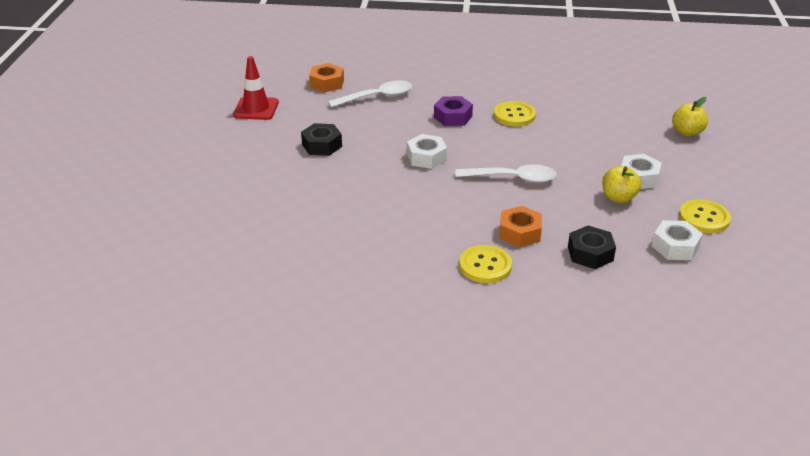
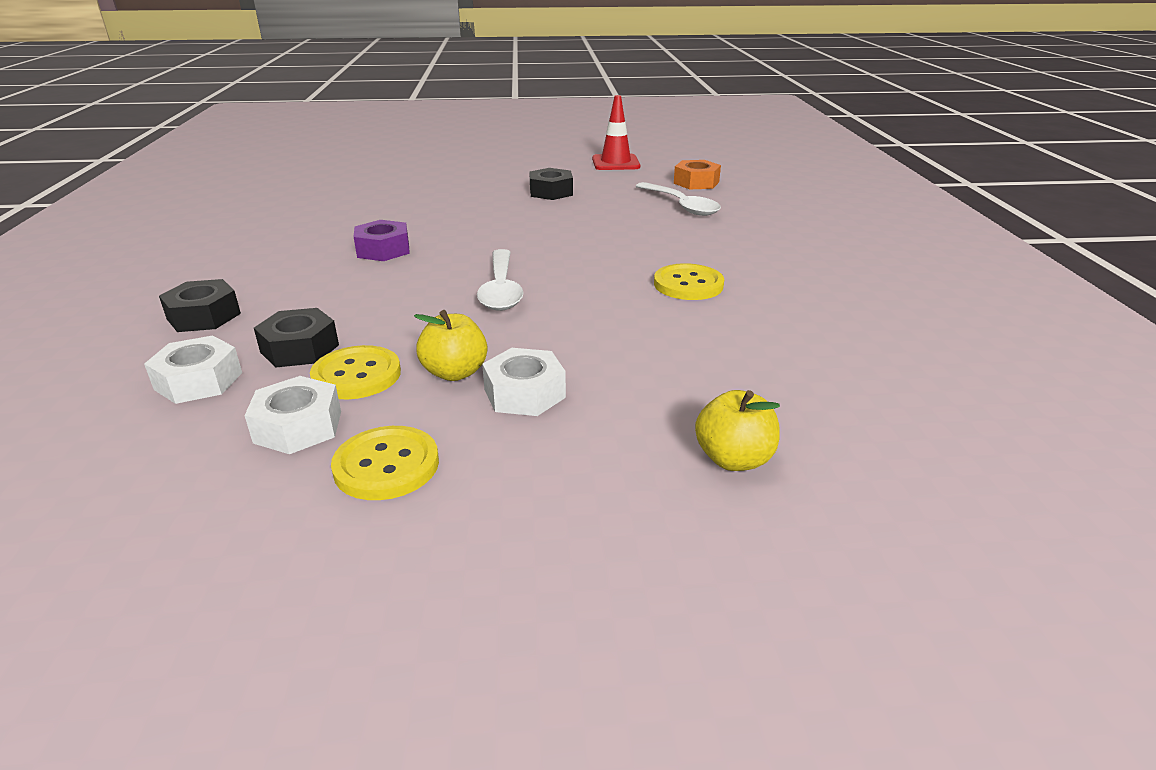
camera: 80 degrees right, 5 degrees down
white nut [407,134,447,169] -> white nut moved to [144,335,242,404]
purple nut [434,96,473,126] -> purple nut moved to [354,220,410,261]
yellow button [459,245,512,283] -> yellow button moved to [310,345,401,399]
orange nut [499,206,542,248] -> none
none -> black nut [159,279,241,332]

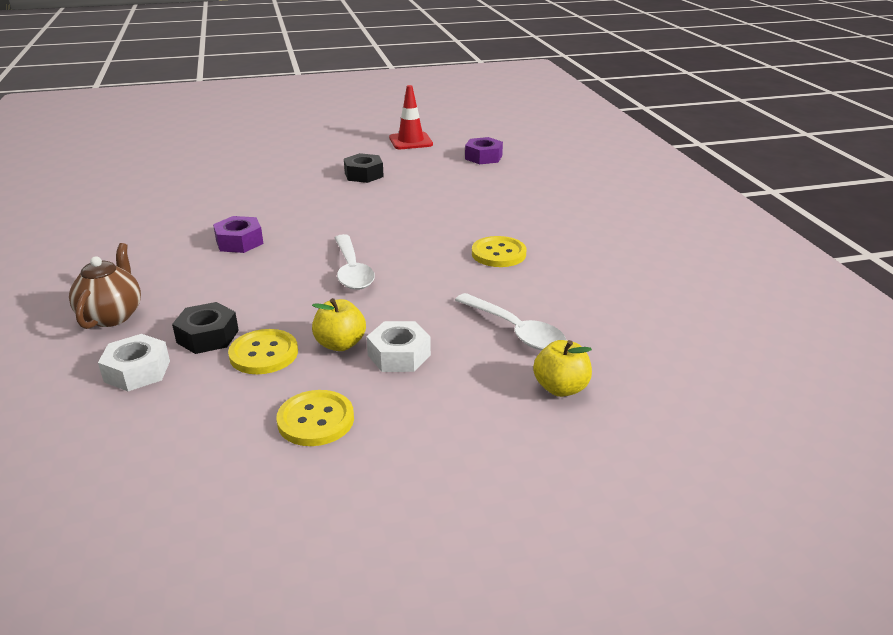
camera: 10 degrees left, 0 degrees up
black nut [159,279,241,332] -> brown teapot [69,243,141,329]
white nut [244,376,341,454] -> none
white spoon [636,182,721,216] -> white spoon moved to [455,293,567,351]
orange nut [674,160,721,189] -> purple nut [465,137,503,165]

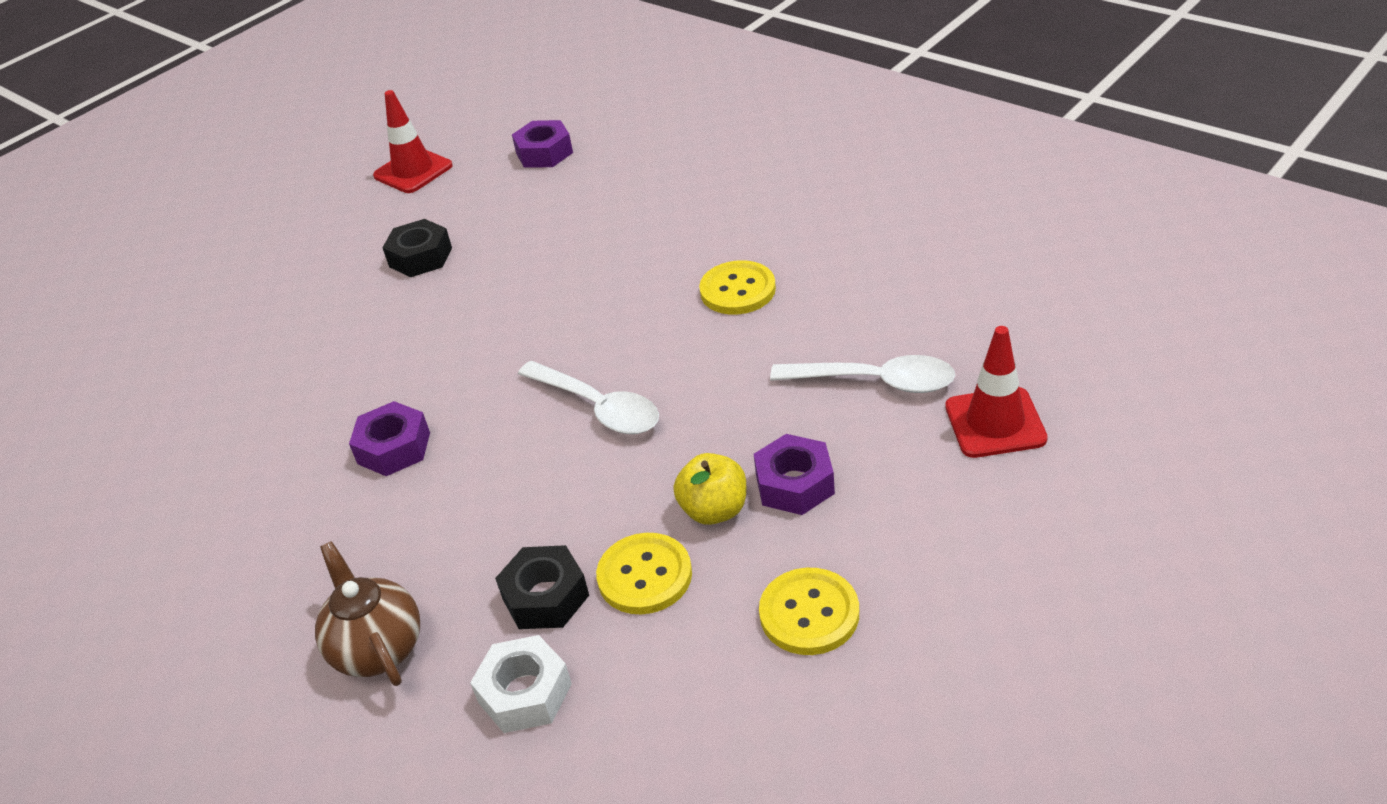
camera: 30 degrees left, 10 degrees up
white nut [366,321,431,372] -> purple nut [754,434,835,515]
yellow apple [533,340,592,397] -> red traffic cone [945,326,1048,458]

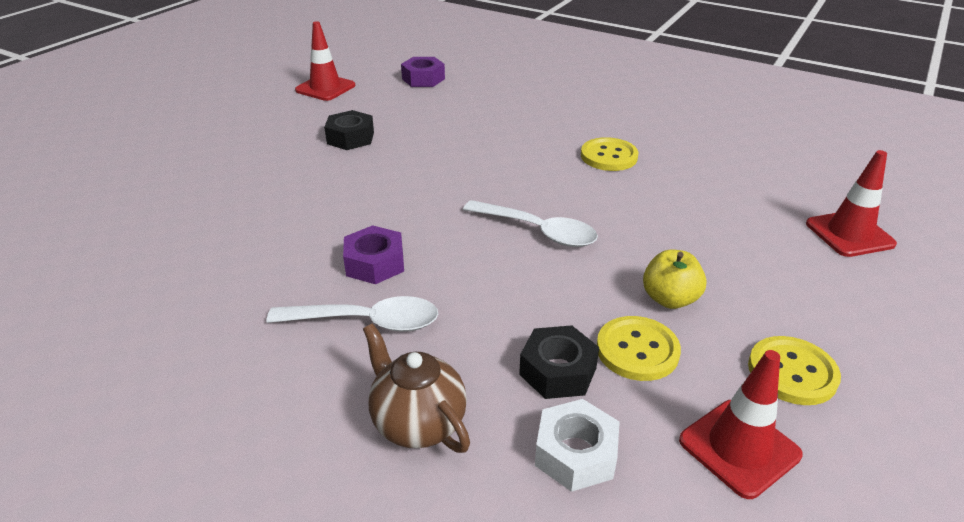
camera: 15 degrees left, 5 degrees down
purple nut [754,434,835,515] -> none
white spoon [770,355,955,393] -> white spoon moved to [266,296,438,332]
none -> red traffic cone [679,350,803,499]

